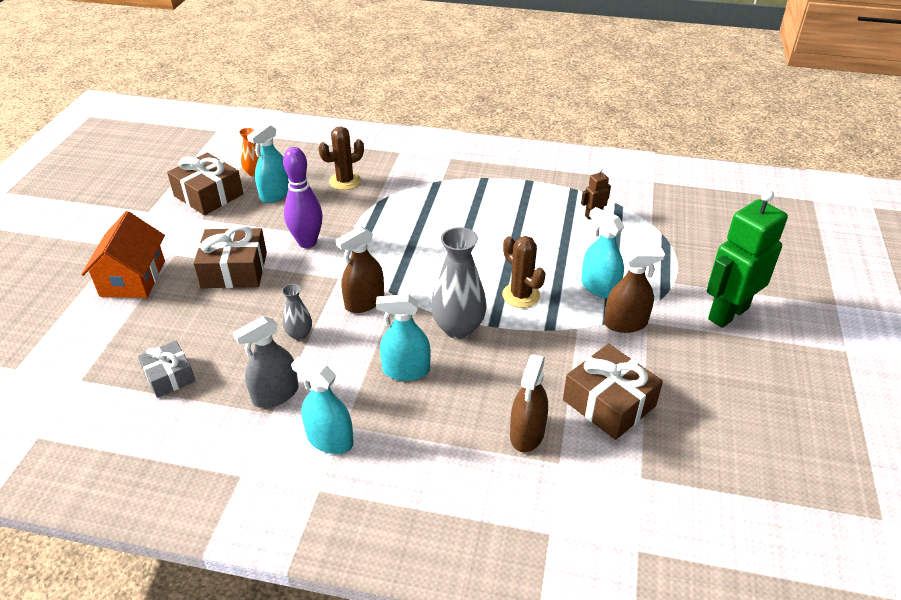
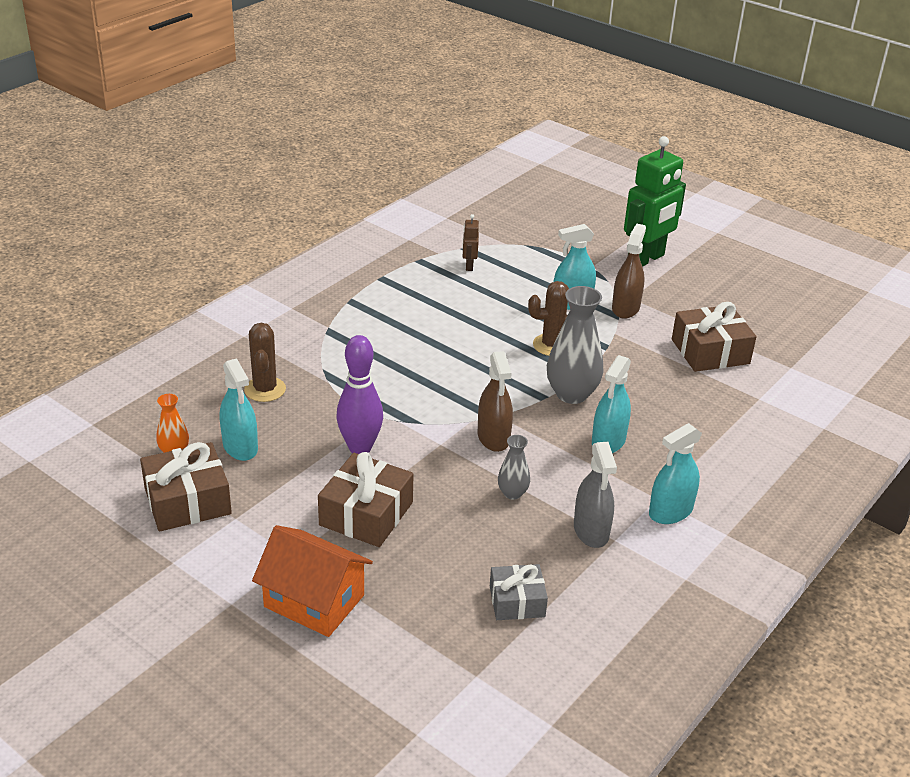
camera: 65 degrees left, 5 degrees down
brown spray bottle [510,354,548,452] -> none
green robot [707,189,788,328] -> green robot turned 120 degrees counterclockwise [624,136,686,267]

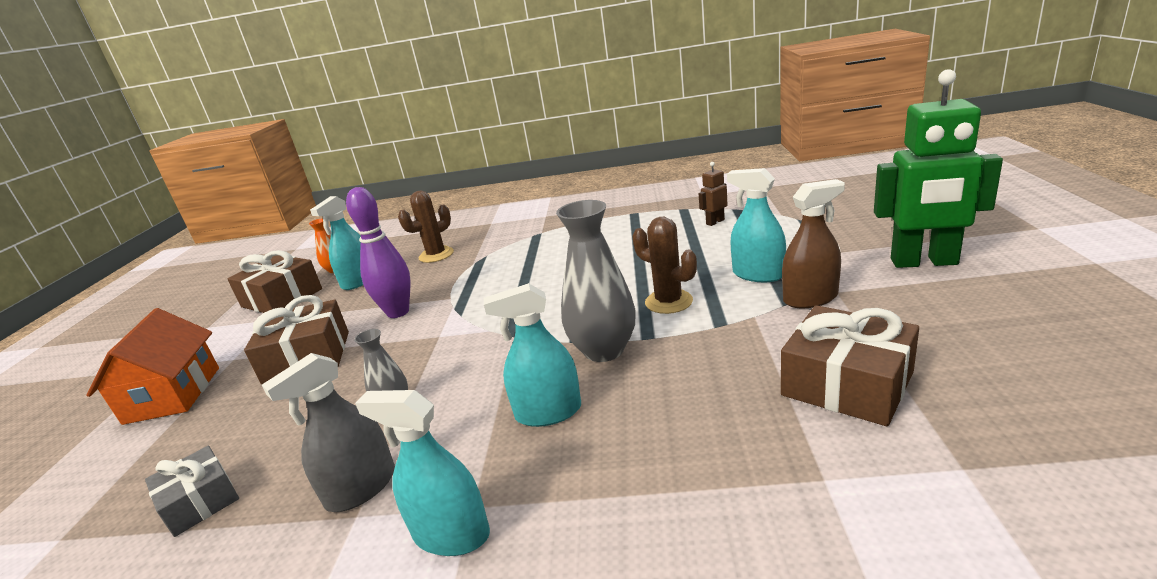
camera: 60 degrees right, 10 degrees down
brown spray bottle [478,351,513,452] -> none

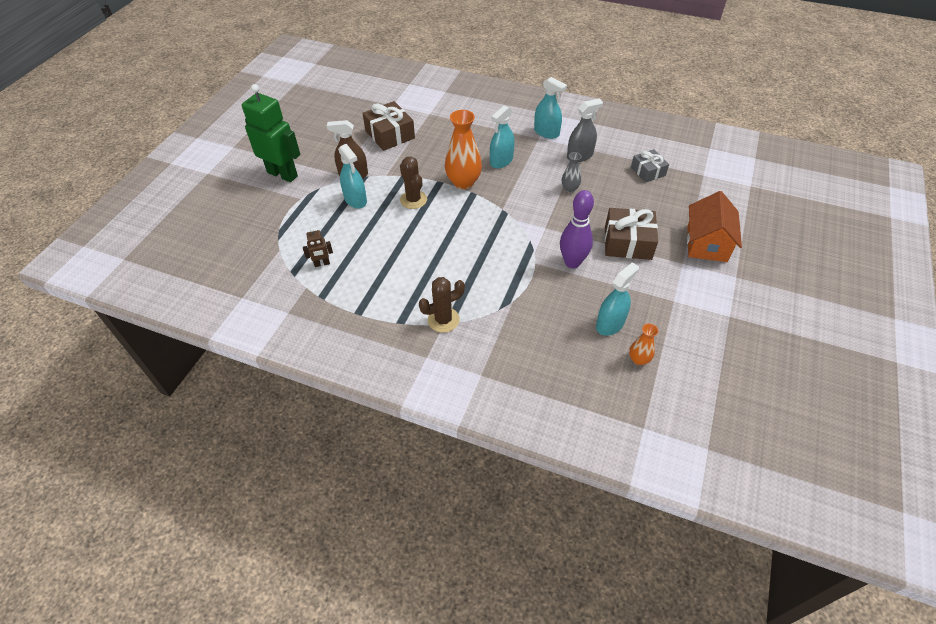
camera: 165 degrees left, 25 degrees up
brown gift [227,250,322,313] -> none
brown cactus [398,191,454,263] -> brown cactus moved to [419,277,465,333]
turquoise spray bottle [484,283,581,427] -> turquoise spray bottle turned 120 degrees clockwise [490,106,515,169]
grey vase [556,200,636,362] -> orange vase [445,110,482,189]

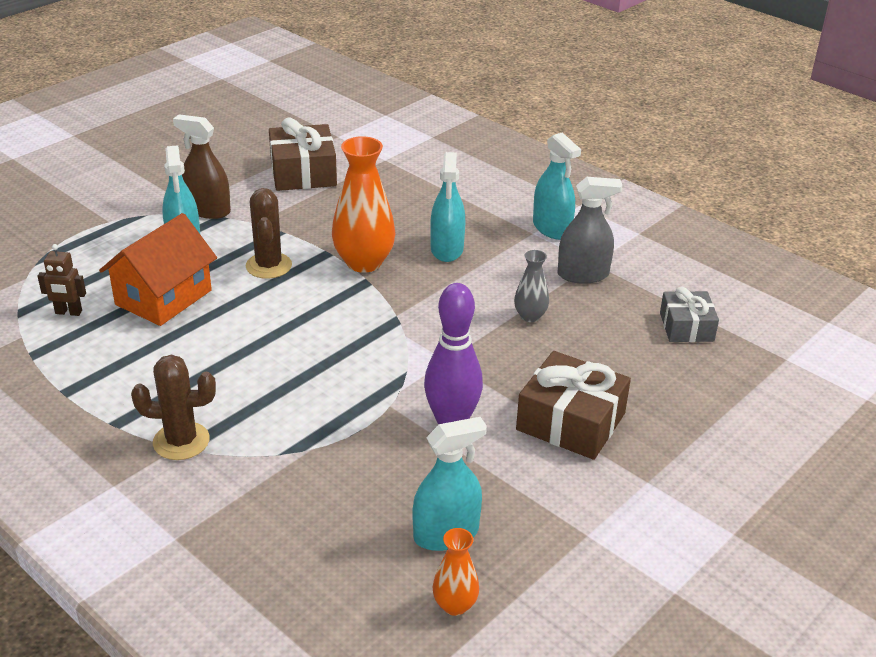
camera: 20 degrees right, 15 degrees down
green robot [242,84,300,182] -> none
turquoise spray bottle [490,106,515,169] -> turquoise spray bottle turned 60 degrees counterclockwise [430,152,465,262]
orange house [687,191,742,262] -> orange house moved to [99,213,217,326]

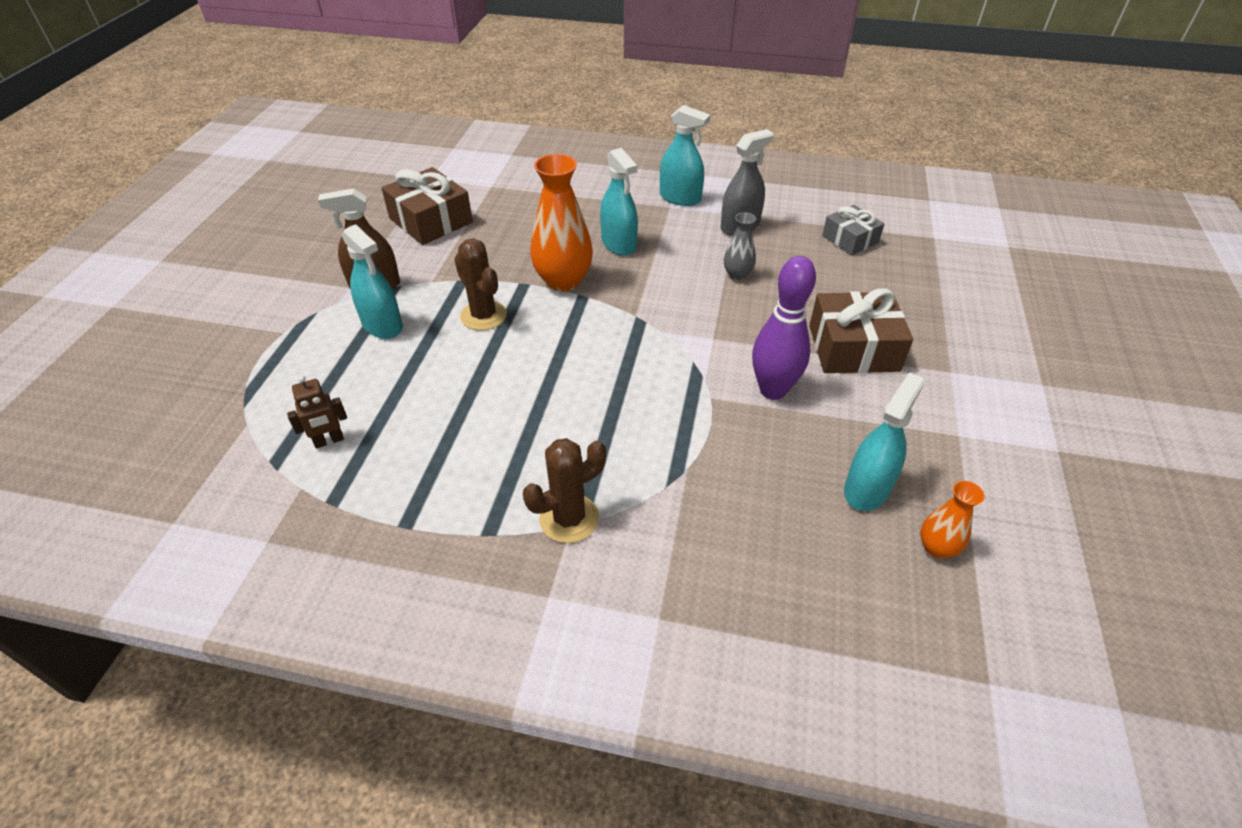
camera: 30 degrees left, 10 degrees up
orange house [99,213,217,326] -> none

